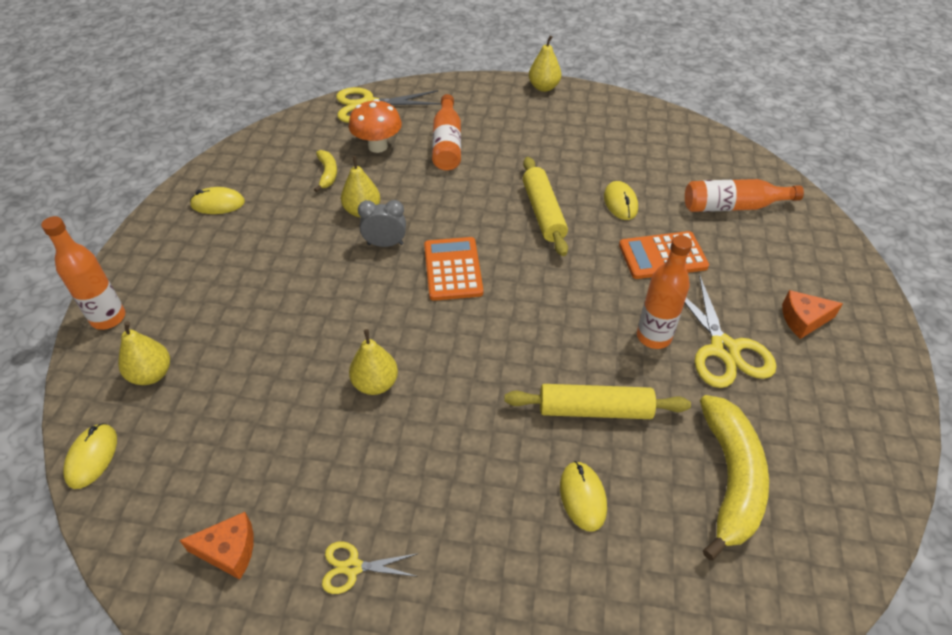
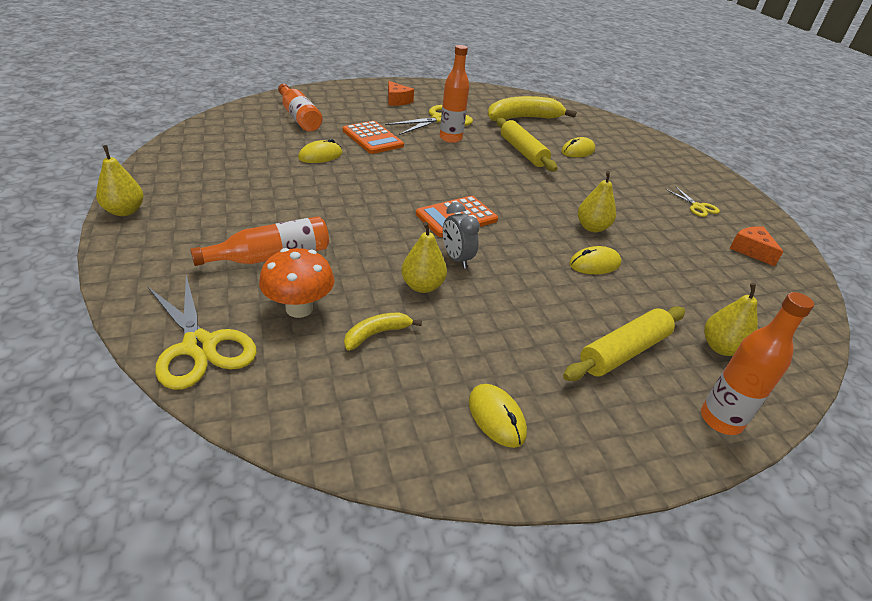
camera: 120 degrees left, 10 degrees down
yellow mouse [63,423,117,489] -> yellow mouse moved to [569,246,621,274]
yellow rolling pin [523,157,568,256] -> yellow rolling pin moved to [563,306,685,381]

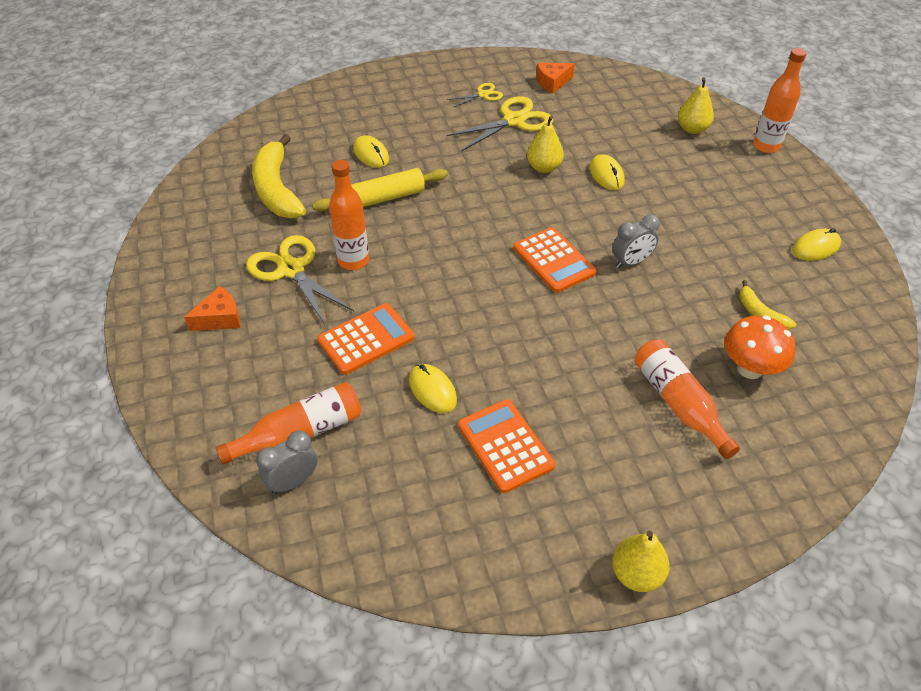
camera: 85 degrees left, 10 degrees up
yellow scissors [148,276,257,390] -> yellow scissors moved to [446,96,553,151]
yellow pear [401,222,447,293] -> none
yellow rolling pin [563,306,685,381] -> none
none -> grey clock [256,430,318,494]
none -> orange calculator [458,399,555,493]

